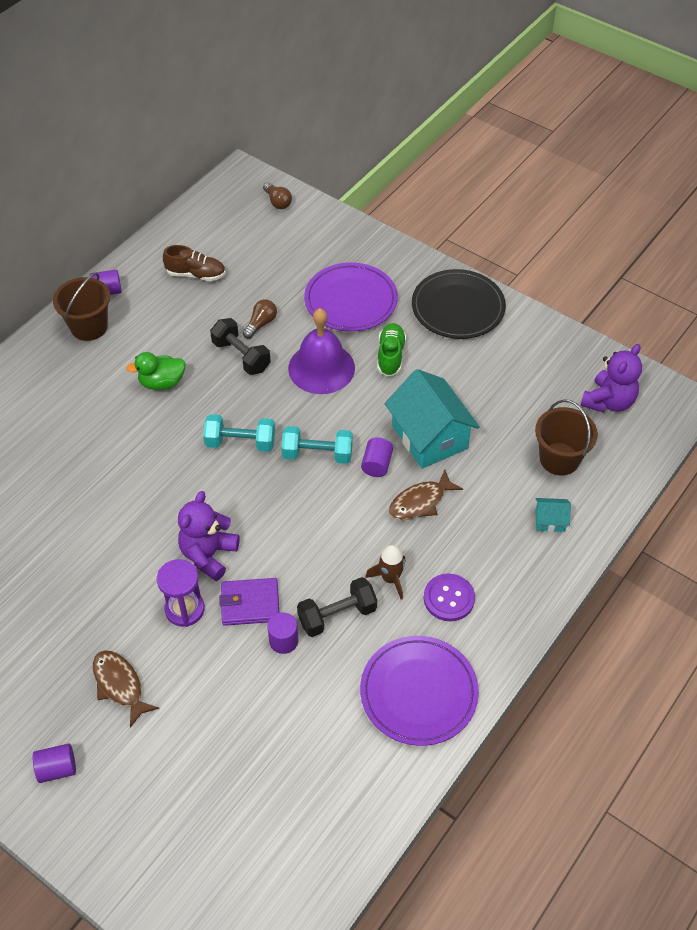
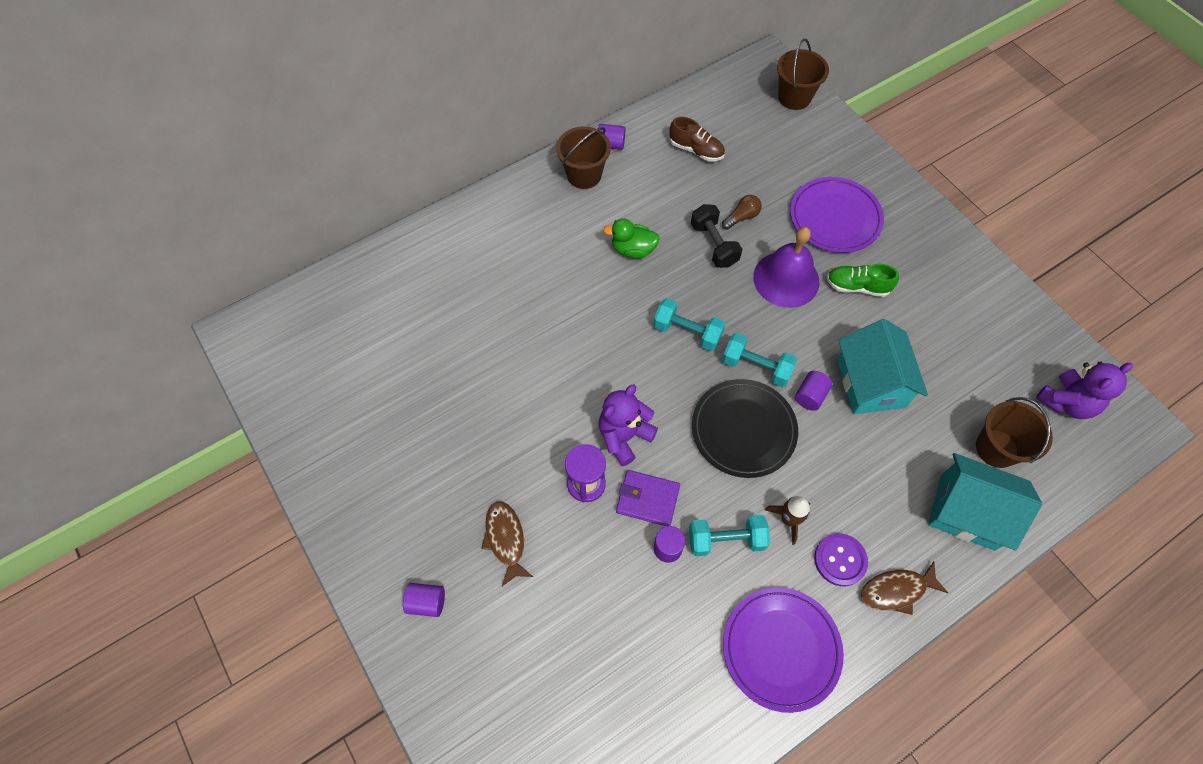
camera: 20 degrees right, 10 degrees up
brown light bulb [263,182,292,209] -> brown bucket [777,39,829,110]
black dumbbell [297,577,377,637] -> turquoise dumbbell [689,515,770,556]
green shoe [377,323,406,377] -> green shoe turned 105 degrees counterclockwise [827,263,899,297]
brown fish [389,470,463,520] -> brown fish moved to [861,561,948,615]
black plate [412,269,506,339] -> black plate moved to [692,379,798,478]
turquoise house [535,498,571,532] -> turquoise house [929,453,1042,551], size x2.27

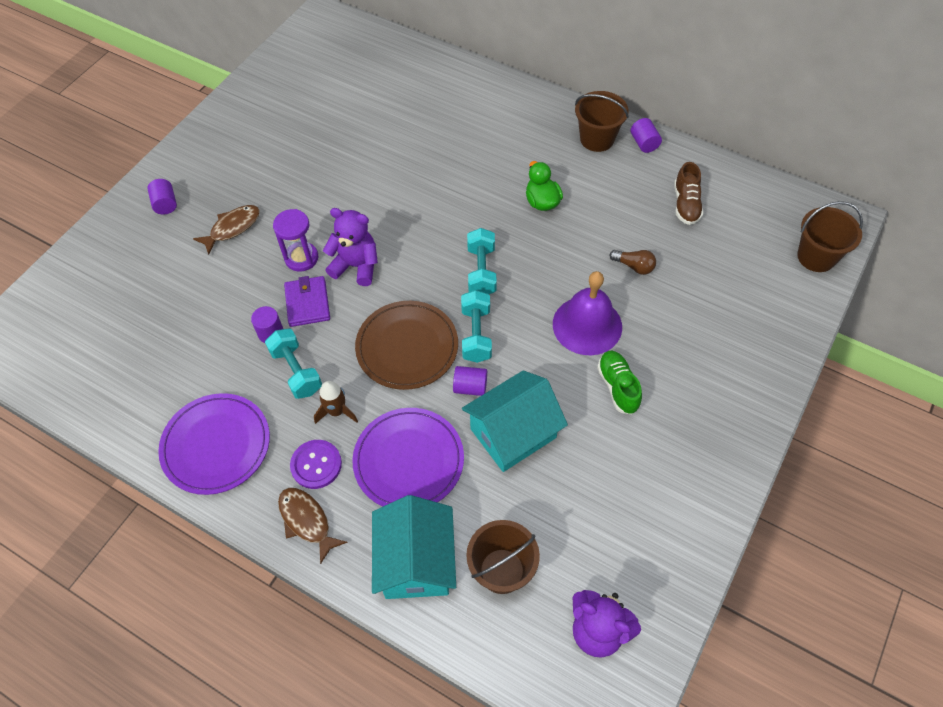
camera: 65 degrees right, 5 degrees down
black dumbbell [691,204,742,268] -> none
black plate [692,379,798,478] -> brown plate [355,301,458,390]
purple plate [790,177,884,253] -> purple plate moved to [352,408,464,507]

